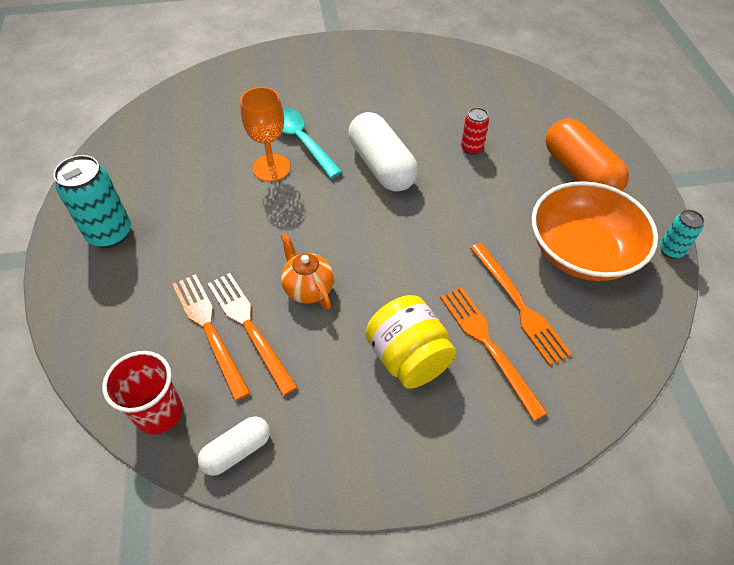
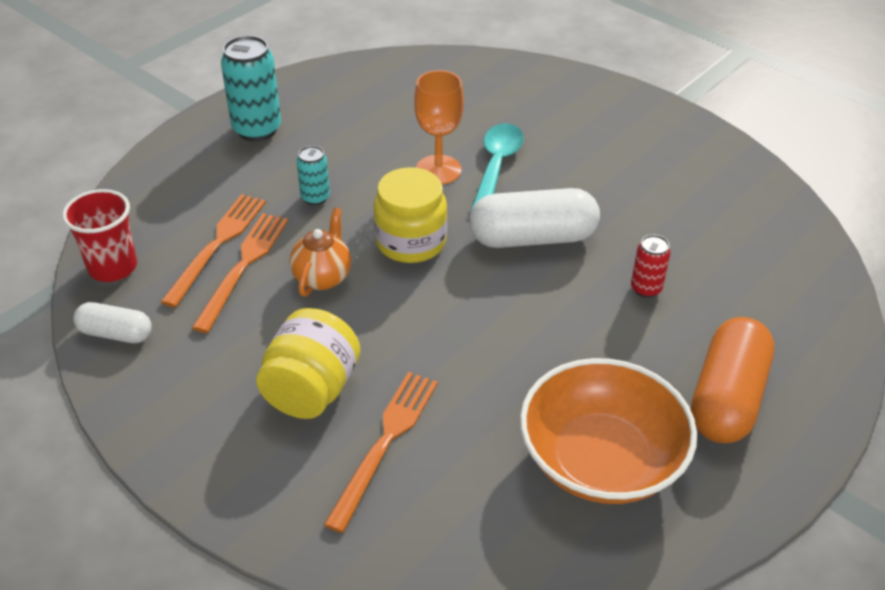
camera: 50 degrees right, 10 degrees down
white capsule [348,112,418,191] -> white capsule turned 60 degrees clockwise [469,188,600,248]
orange fork [470,243,572,366] -> none
turquoise can [660,210,704,259] -> turquoise can moved to [297,146,330,205]
none -> yellow jar [373,167,447,263]

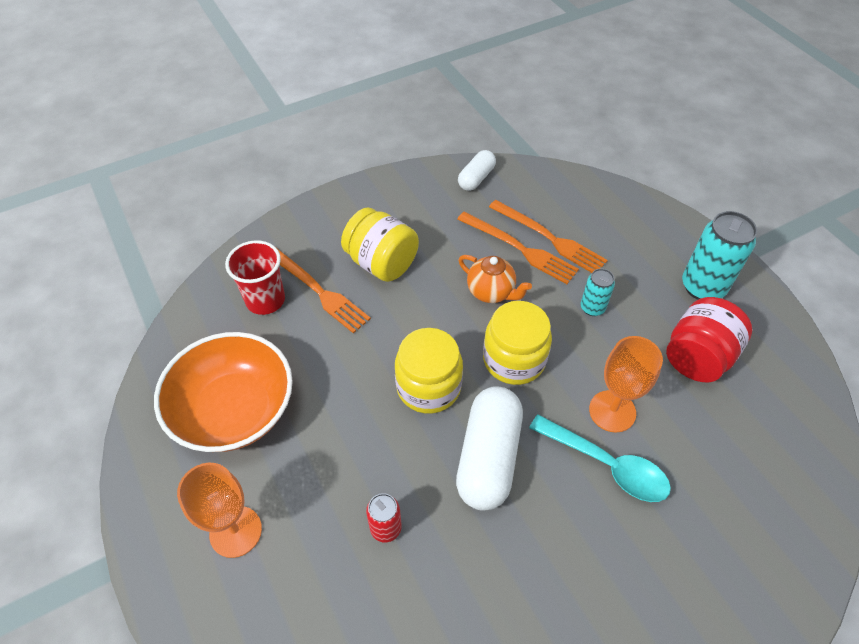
camera: 110 degrees right, 10 degrees up
red cup [62,189,137,282] -> red cup moved to [225,240,285,315]
orange capsule [691,317,774,443] -> orange goblet [177,463,262,558]
none -> yellow jar [395,328,463,414]
none -> red jar [666,297,752,383]

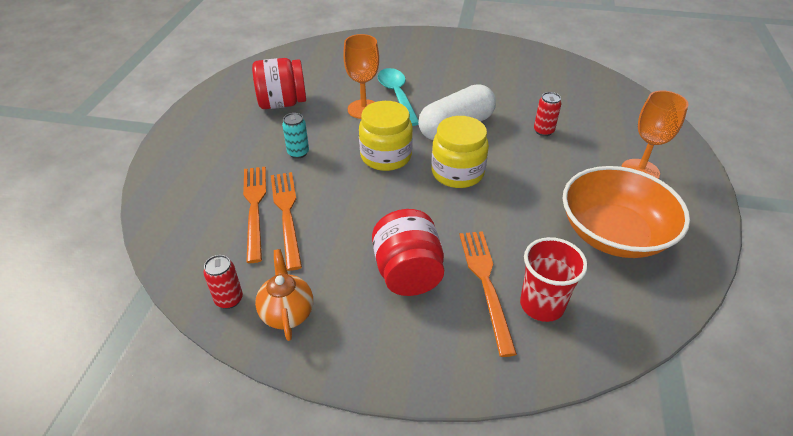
camera: 140 degrees left, 10 degrees down
yellow jar [341,207,419,282] -> red jar [372,209,444,296]
white capsule [458,150,496,191] -> red can [203,255,243,309]
orange teapot [459,255,532,303] -> orange teapot moved to [255,249,313,341]
turquoise can [682,211,757,300] -> none

